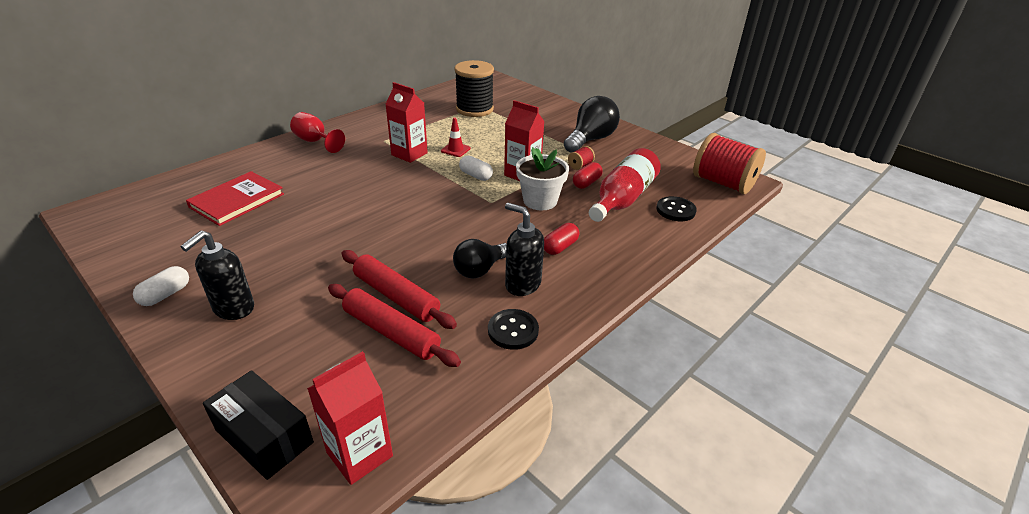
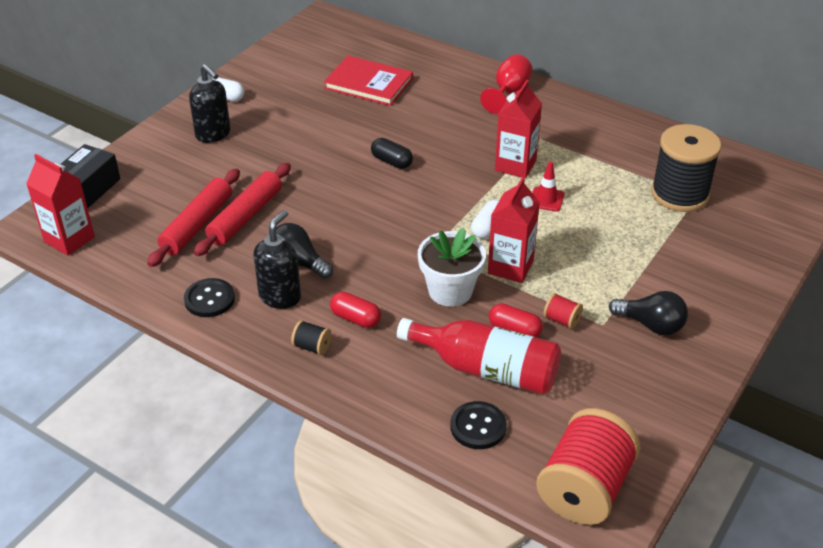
camera: 80 degrees right, 5 degrees up
black soap dispenser [181,230,254,320] -> black soap dispenser turned 150 degrees counterclockwise [189,64,230,143]
black light bulb [564,96,620,153] -> black light bulb [609,291,688,336], size x0.66
none -> black spool [291,320,332,355]
none -> black capsule [371,138,413,169]

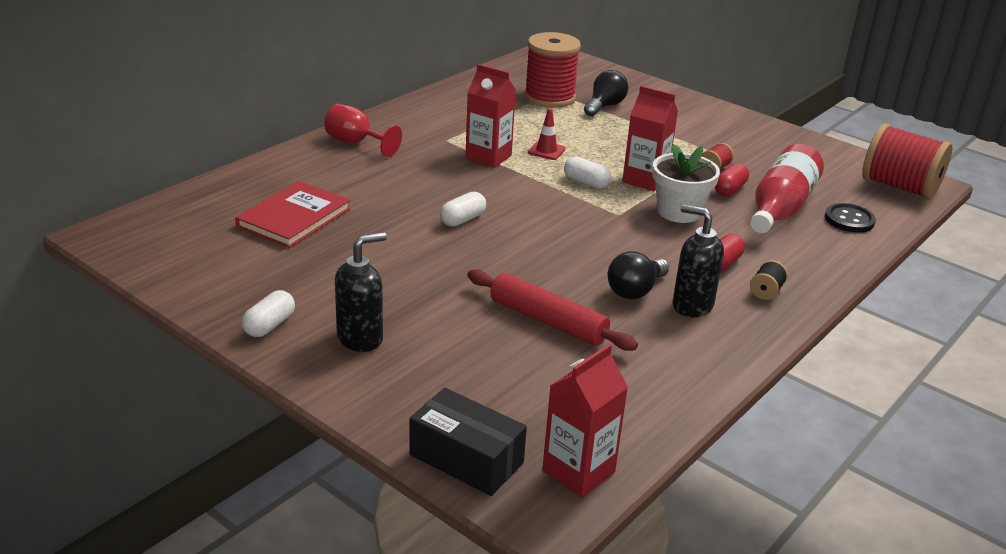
camera: 85 degrees left, 10 degrees down
red rolling pin [147,169,240,267] -> none
black button [184,278,235,317] -> none
black capsule [371,138,413,169] -> white capsule [440,192,486,227]
black light bulb [609,291,688,336] -> black light bulb moved to [584,70,628,116]
black spool [651,124,722,212] -> red spool [524,32,581,108]

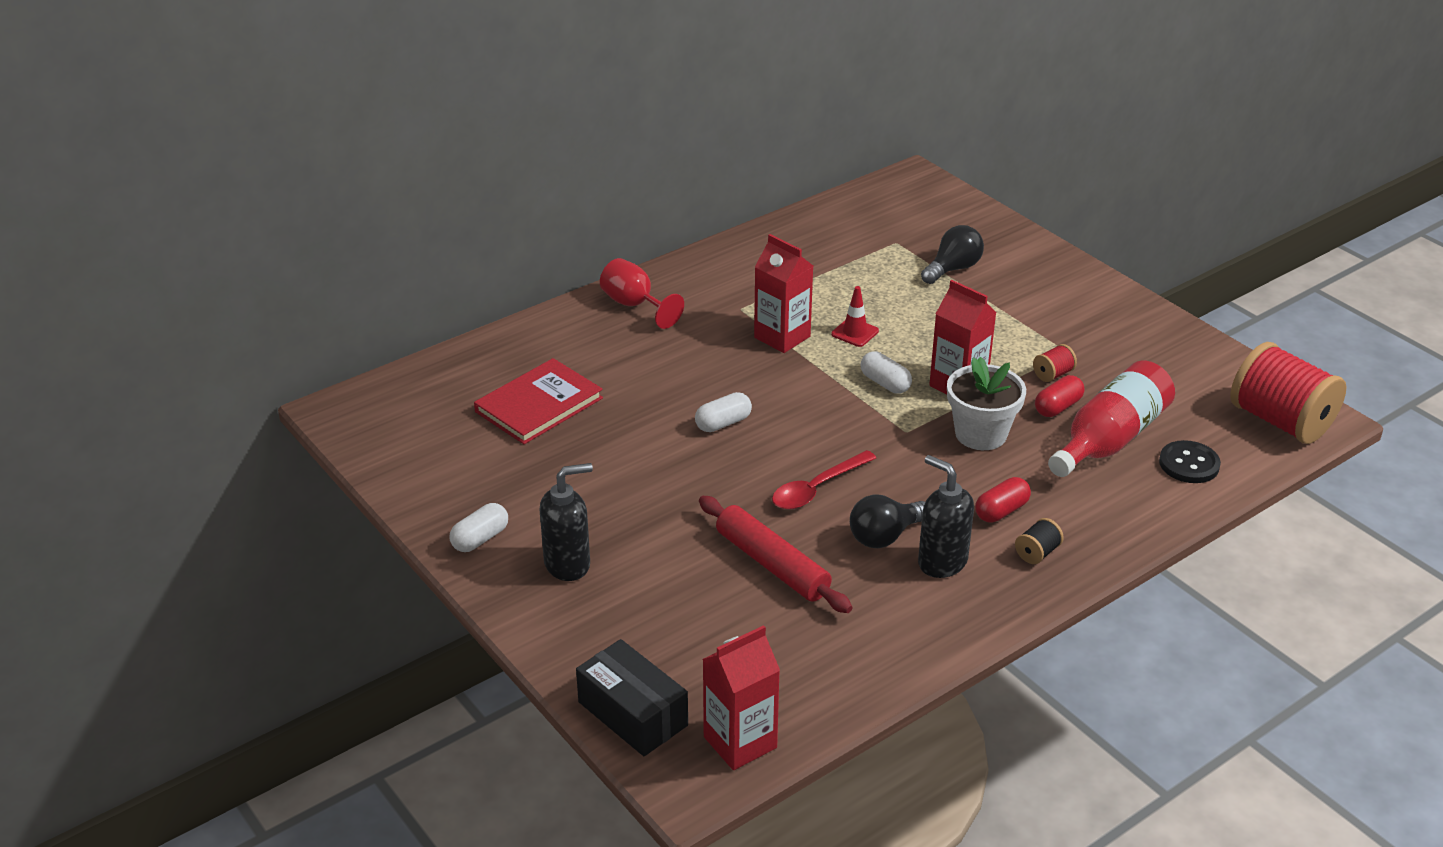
camera: 15 degrees right, 5 degrees up
red spool [524,32,581,108] -> none
none -> red spoon [772,450,876,510]

